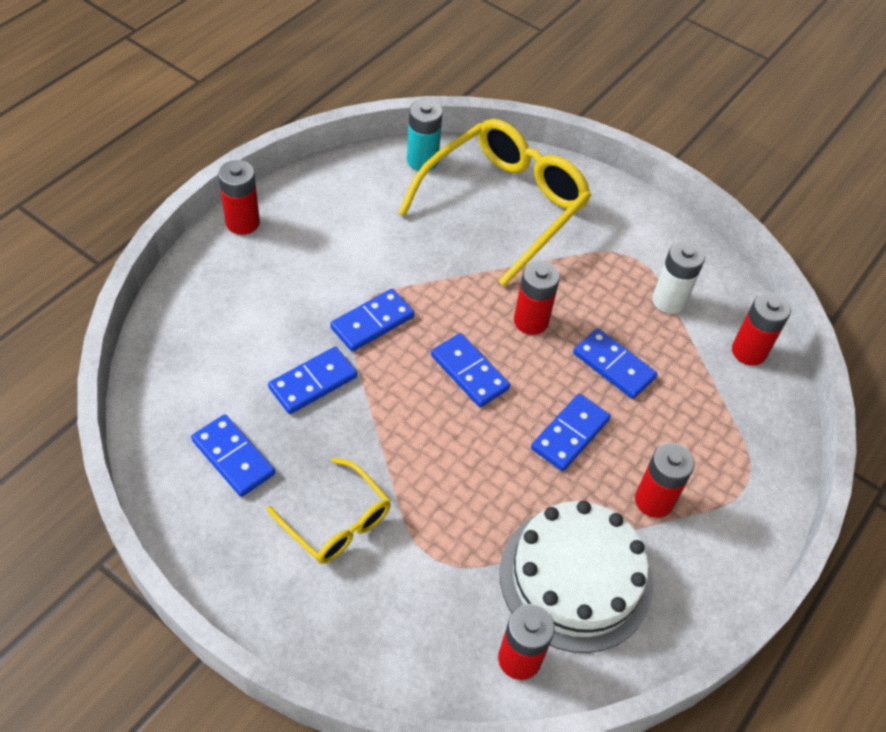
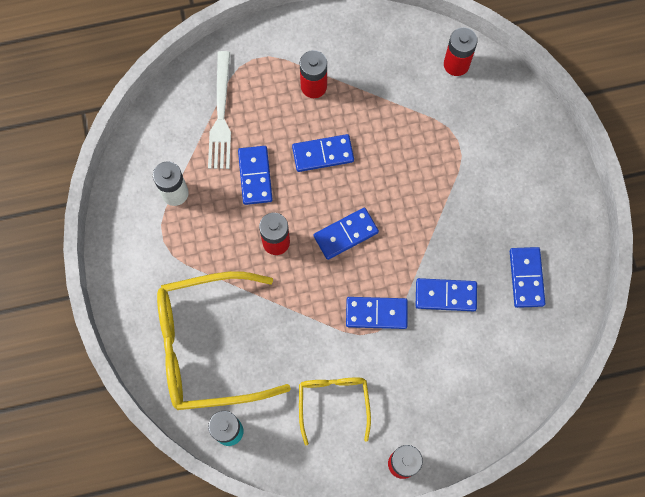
camera: 135 degrees left, 20 degrees up
yellow glasses [267,458,391,564] -> yellow glasses moved to [299,378,371,445]
blue domino [431,333,510,407] -> blue domino turned 60 degrees clockwise [314,208,379,260]
white cake [500,501,653,653] -> none
red battery [732,292,791,366] -> none
none -> white fork [208,51,231,169]

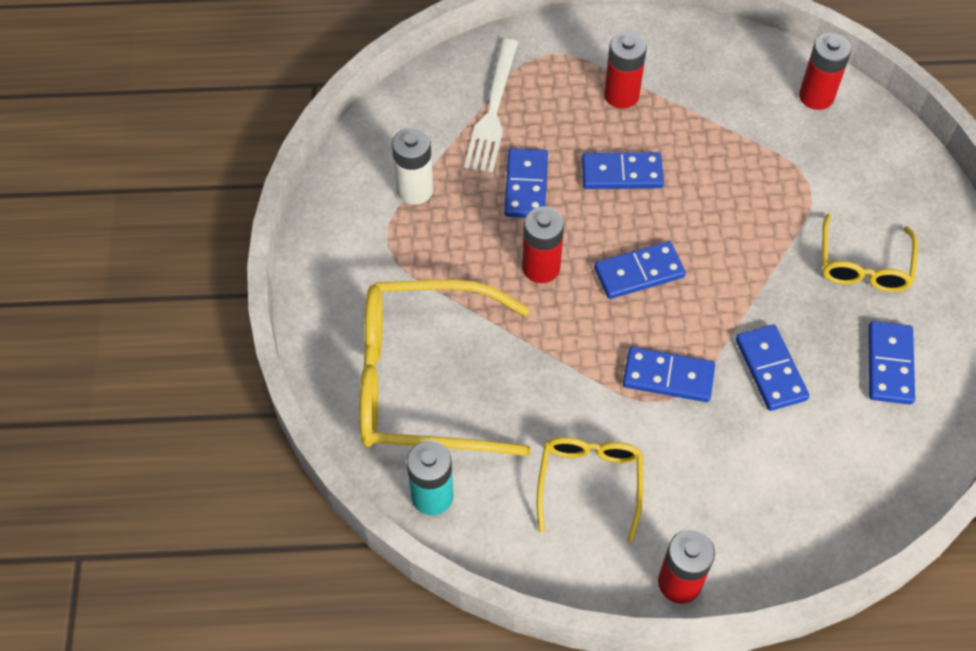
camera: 10 degrees right, 15 degrees down
blue domino [416,278,477,311] -> blue domino turned 60 degrees clockwise [736,324,809,411]
none -> yellow glasses [822,214,918,292]

